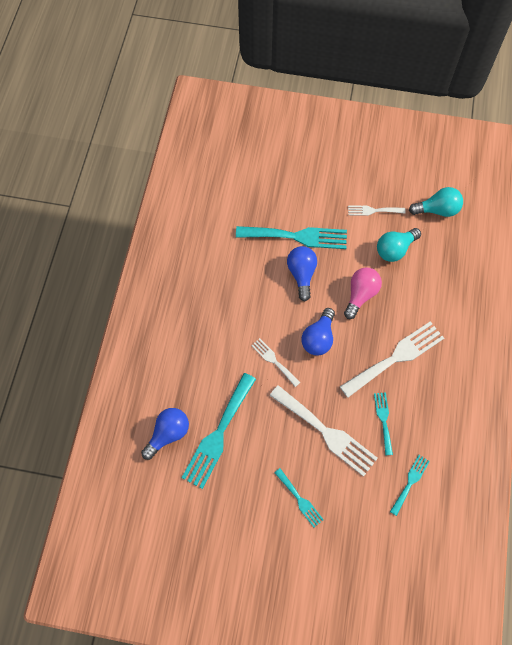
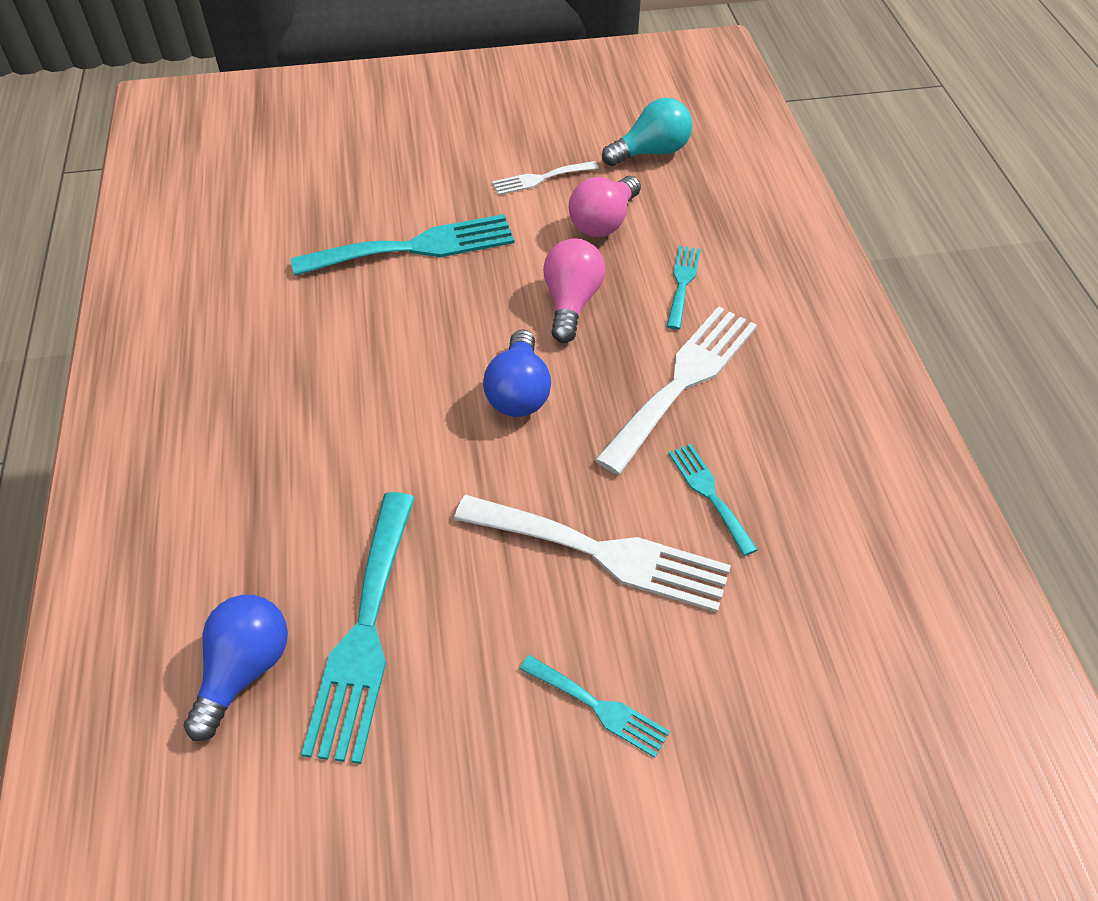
camera: 20 degrees left, 15 degrees down
white fork [251,338,300,387] -> none
blue light bulb [287,246,317,301] -> none
turquoise light bulb [377,228,421,262] -> pink light bulb [569,176,641,237]
turquoise fork [390,455,430,516] -> turquoise fork moved to [666,246,701,329]

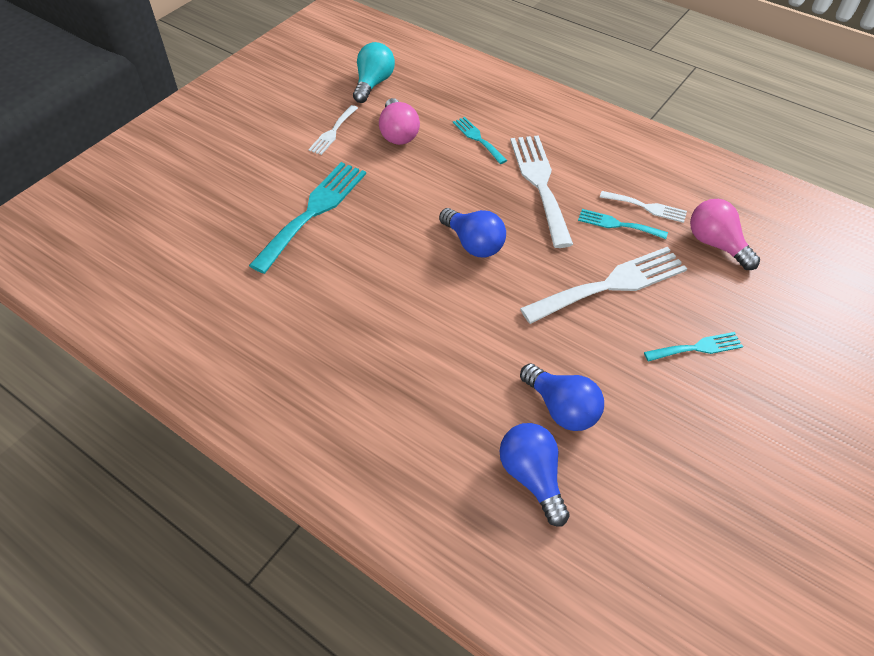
camera: 45 degrees left, 0 degrees up
turquoise fork [301,492,415,764] -> blue light bulb [520,363,604,431]
pink light bulb [543,239,605,343] -> pink light bulb moved to [690,199,760,270]
none -> white fork [600,191,687,223]

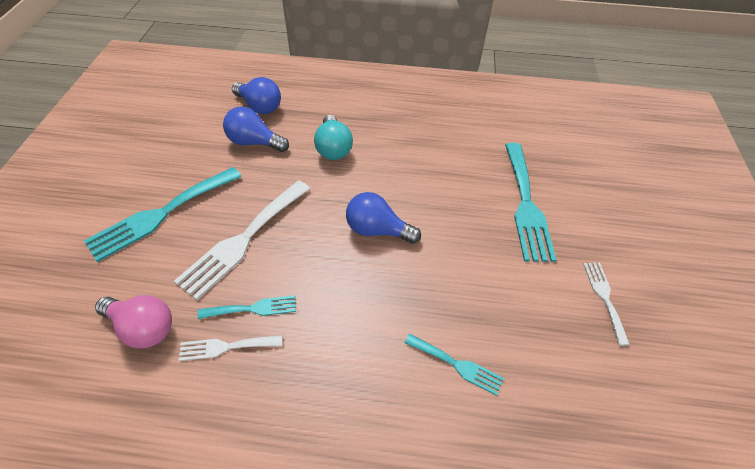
camera: 150 degrees right, 0 degrees up
turquoise light bulb [353,42,395,103] -> turquoise light bulb moved to [314,115,353,160]
pink light bulb [379,98,420,145] -> none
white fork [510,135,573,248] -> none
turquoise fork [644,332,743,362] -> turquoise fork [84,167,242,262], size x1.91

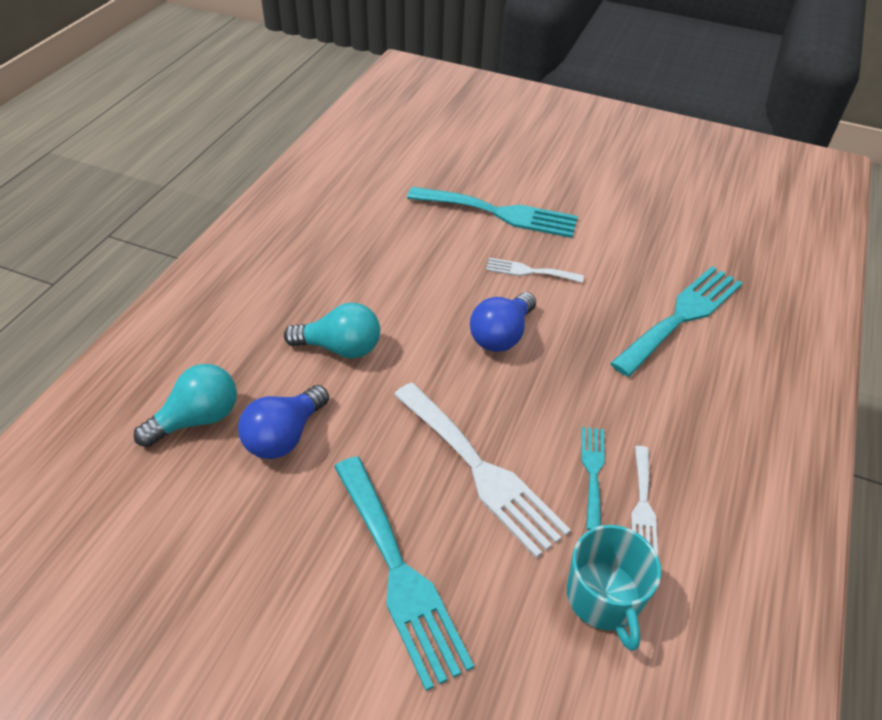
camera: 75 degrees left, 5 degrees down
pink light bulb [95,295,172,349] -> turquoise mug [567,525,661,651]
blue light bulb [232,77,281,114] -> turquoise light bulb [134,364,237,447]
turquoise fork [405,334,504,396] -> turquoise fork [610,266,743,377], size x1.91
white fork [583,263,630,346] -> white fork moved to [486,258,584,283]

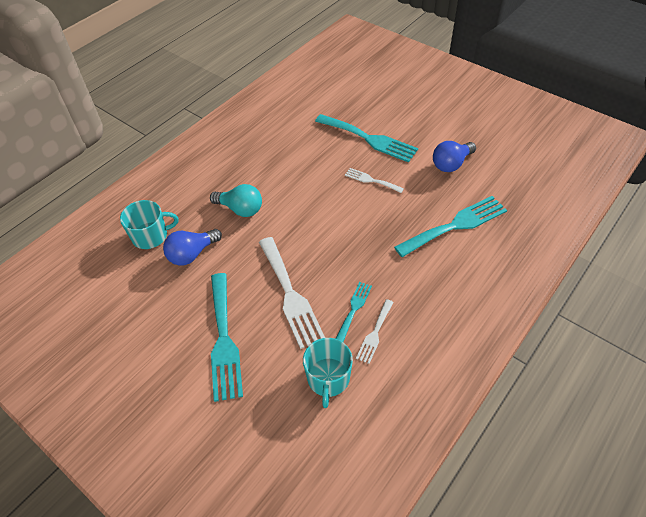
camera: 20 degrees right, 5 degrees up
turquoise light bulb [134,364,237,447] -> turquoise mug [120,200,178,249]
blue light bulb [470,292,536,352] -> blue light bulb moved to [433,141,476,172]

